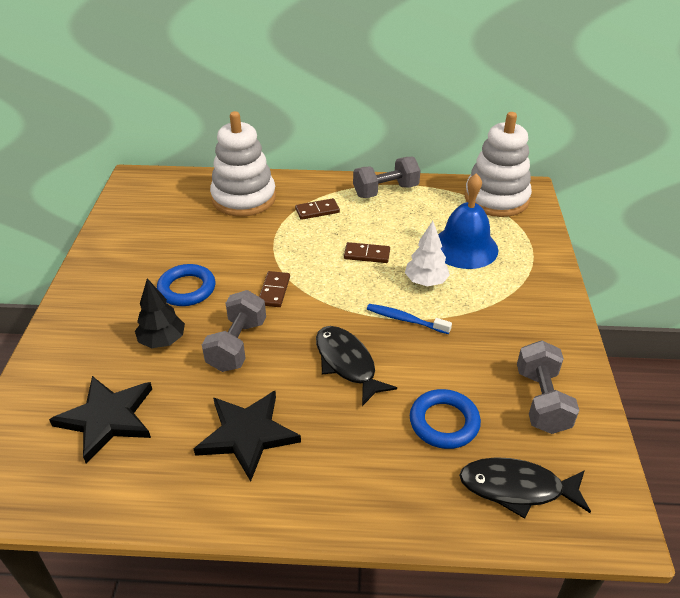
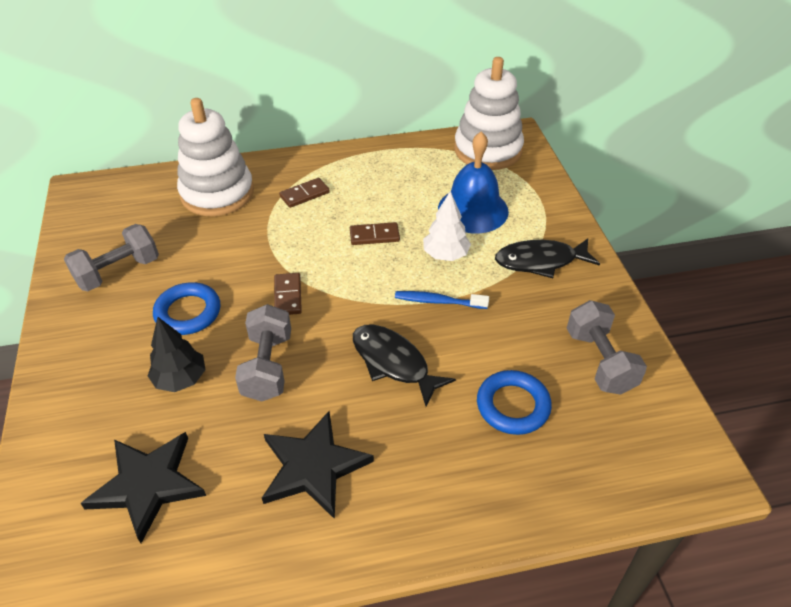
camera: 15 degrees left, 5 degrees up
grey dumbbell [353,156,421,198] -> grey dumbbell moved to [64,224,159,291]
black fish [459,457,591,519] -> black fish moved to [495,238,600,278]

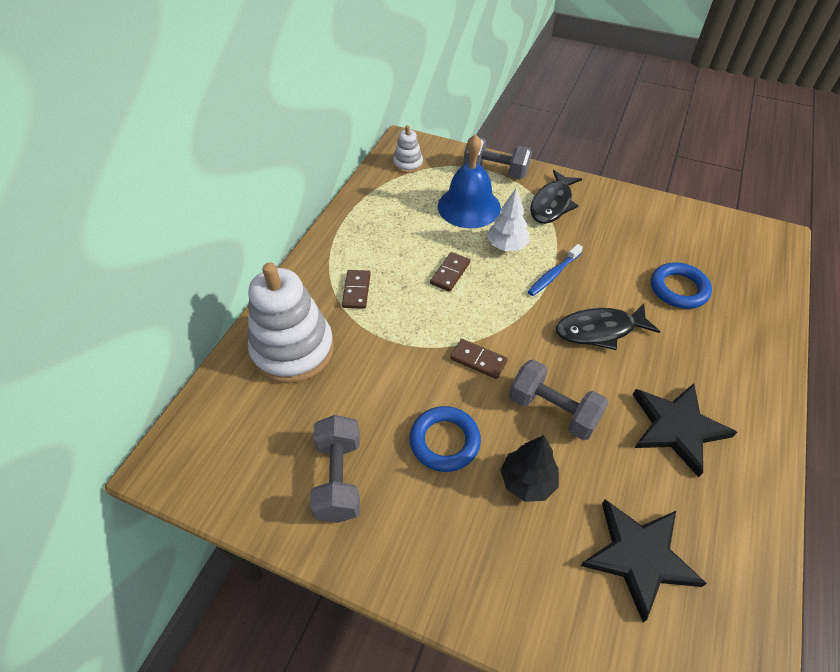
camera: 55 degrees left, 5 degrees up
white stacking toy [454,57,524,170] -> white stacking toy [393,125,423,173], size x0.48
grey dumbbell [567,300,647,395] -> grey dumbbell moved to [464,137,532,179]

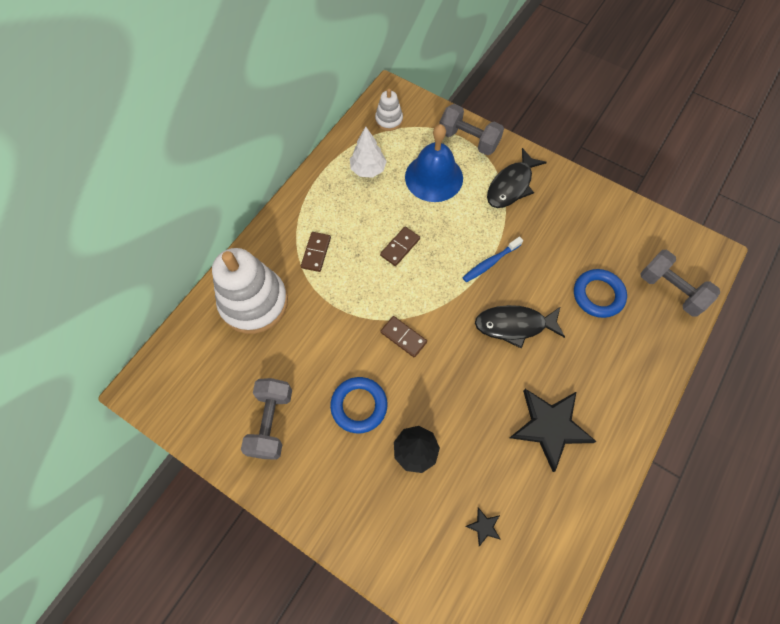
camera: 10 degrees right, 15 degrees up
white tree [487,188,529,251] -> white tree moved to [350,127,387,178]
grey dumbbell [509,359,608,440] -> grey dumbbell moved to [640,250,720,316]
black star [581,499,707,622] -> black star [466,507,501,547], size x0.41

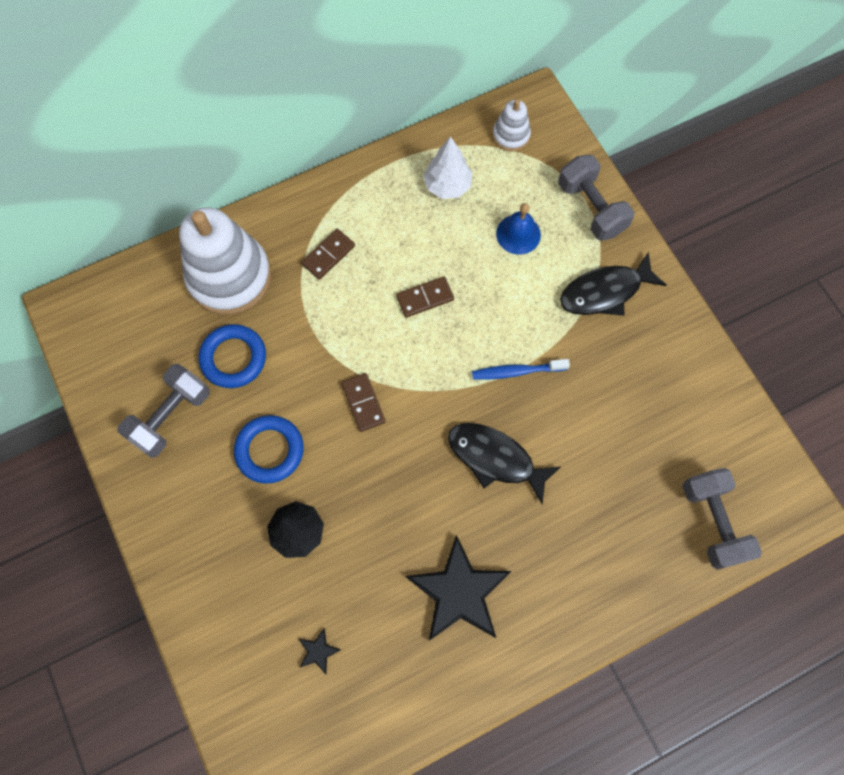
camera: 30 degrees right, 5 degrees up
blue bell [405,124,463,202] -> blue bell [496,203,541,255], size x0.57
blue ring [574,269,627,318] -> blue ring moved to [199,324,266,388]

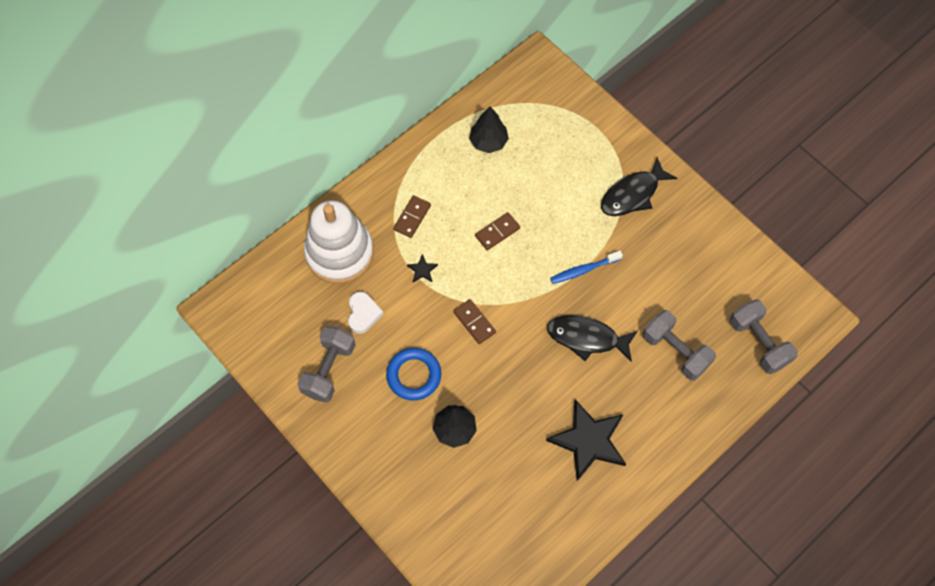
camera: 15 degrees left, 5 degrees down
blue ring [199,324,266,388] -> white heart [348,292,383,334]
black star [299,628,341,674] -> black star moved to [407,254,438,282]
white tree [423,137,472,199] -> black tree [469,106,509,153]
white stacking toy [492,99,531,152] -> none
blue bell [496,203,541,255] -> none
grey dumbbell [558,155,635,241] -> grey dumbbell moved to [643,310,716,381]

